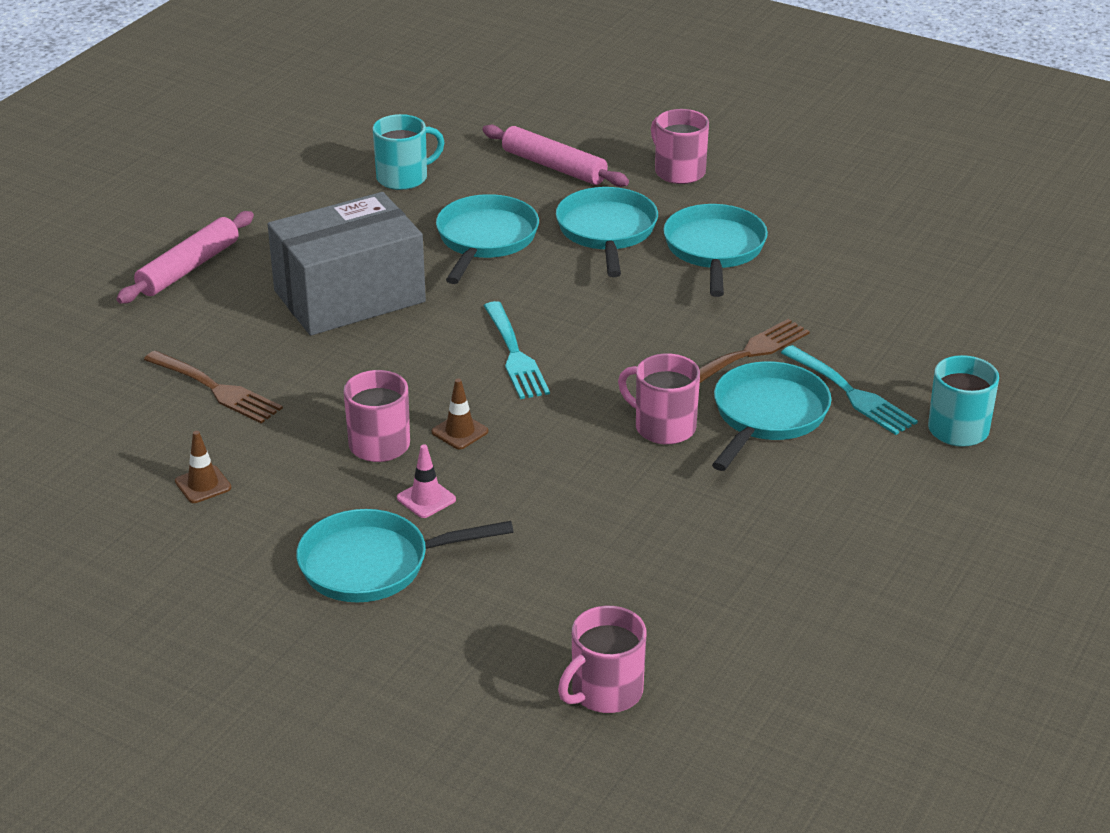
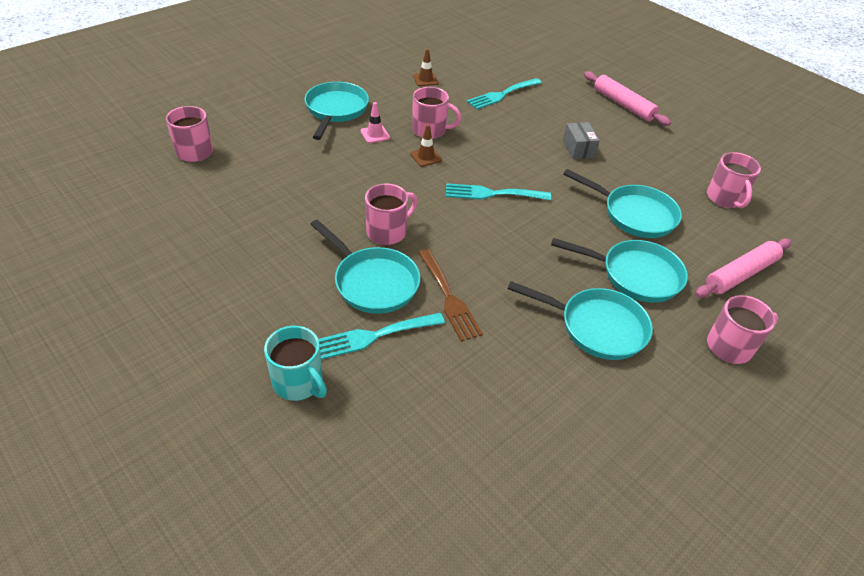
camera: 105 degrees right, 10 degrees up
brown fork [144,350,283,424] -> turquoise fork [467,78,542,109]
grey box [268,192,426,336] -> grey box [563,122,600,159], size x0.42
turquoise mug [373,114,445,190] -> pink mug [707,152,761,208]

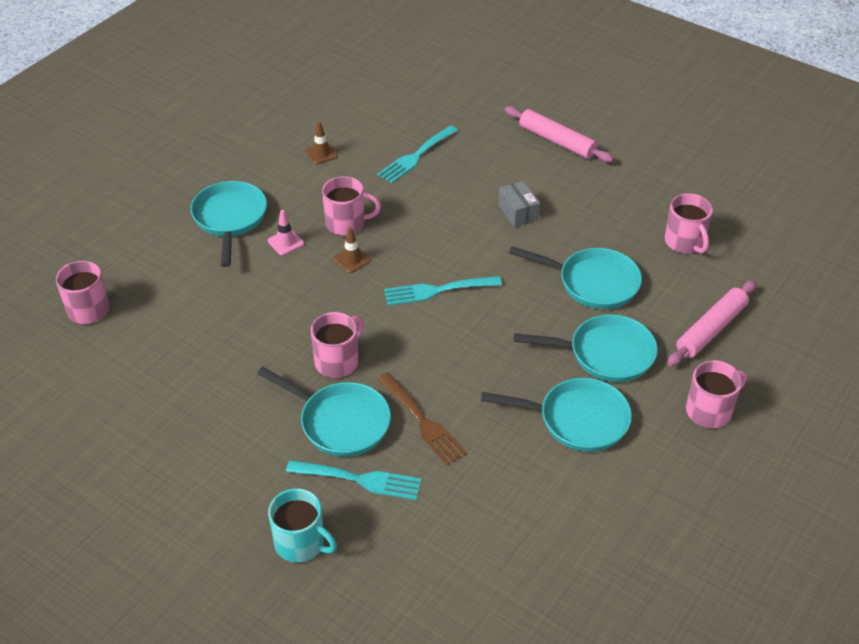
camera: 10 degrees left, 0 degrees up
turquoise fork [318,313,445,360] -> turquoise fork turned 135 degrees counterclockwise [286,460,421,500]

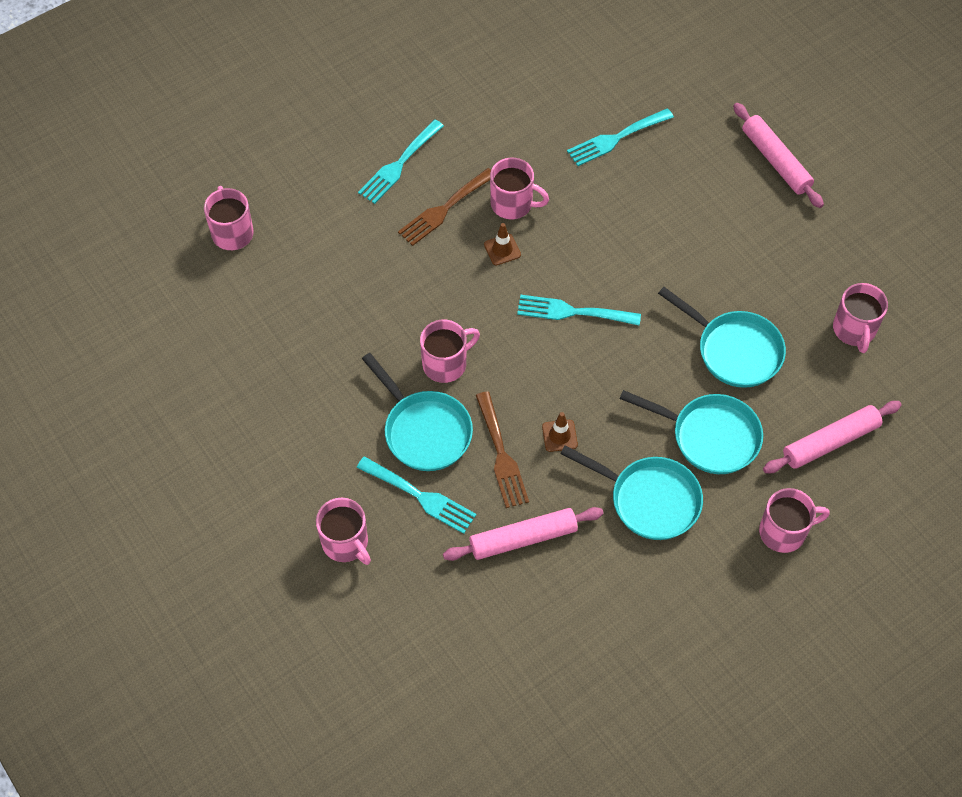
camera: 20 degrees right, 15 degrees up
turquoise pan [191,181,267,267] -> turquoise fork [358,119,444,204]
pink traffic cone [268,210,304,255] -> brown fork [398,168,491,246]
turquoise mug [268,488,337,563] -> pink mug [316,498,371,565]
brown traffic cone [305,122,338,165] -> brown traffic cone moved to [542,412,578,452]
grey box [498,181,540,227] -> none
none -> pink rolling pin [443,507,604,561]

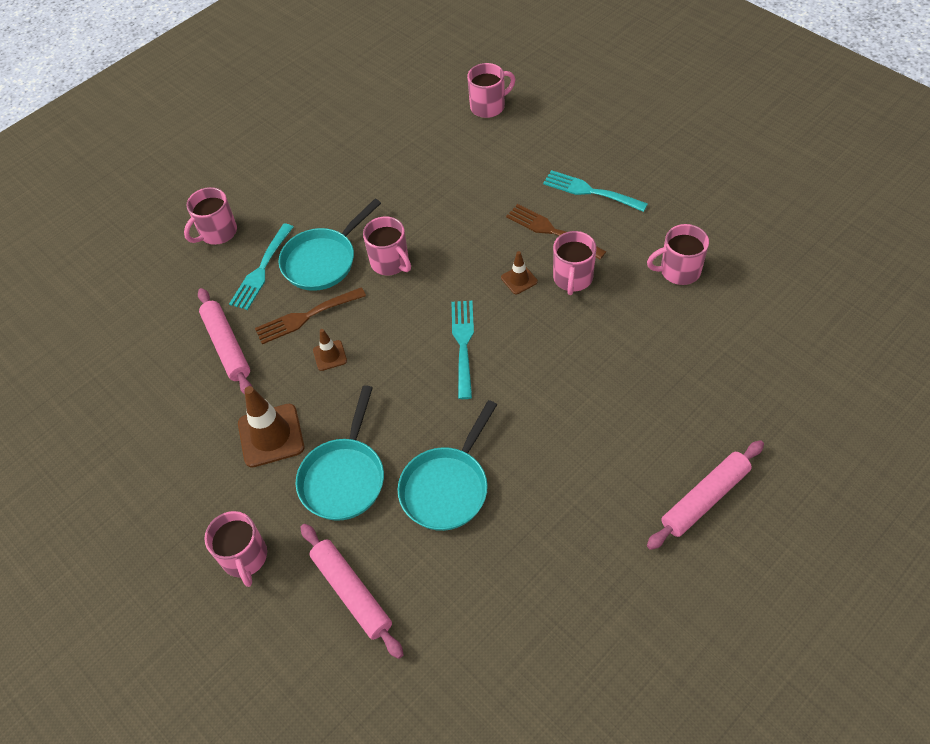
camera: 85 degrees right, 5 degrees down
turquoise pan [560,445,703,540] -> brown traffic cone [238,386,304,468]
turquoise fork [567,108,674,166] -> none
pink mug [833,283,888,353] -> pink mug moved to [647,224,709,285]

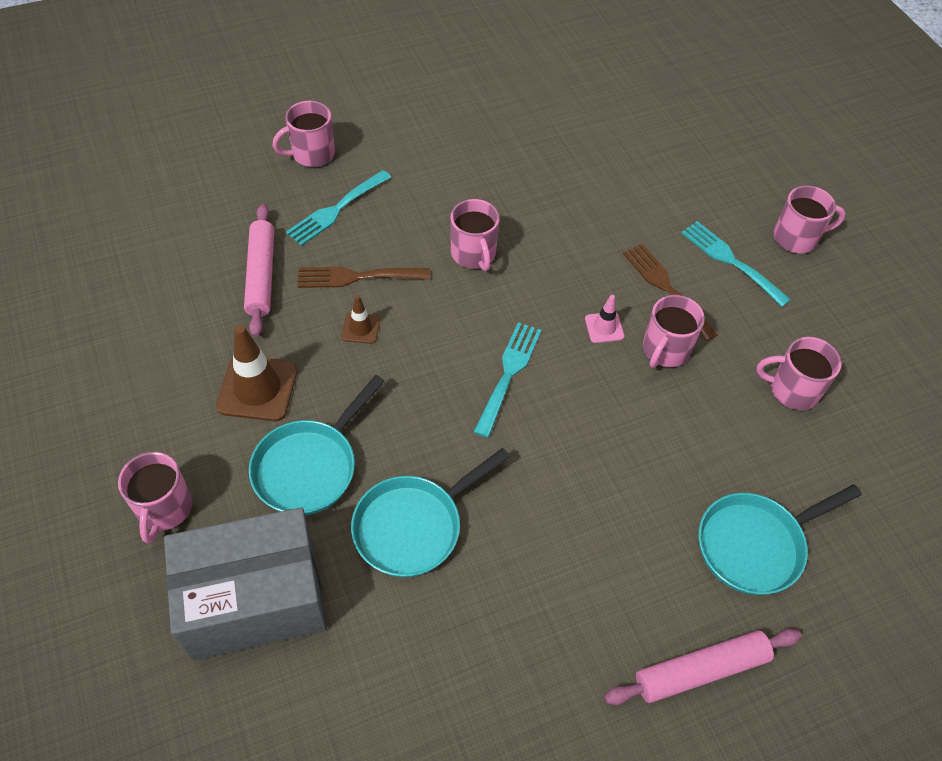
camera: 15 degrees right, 0 degrees up
turquoise pan [279,199,381,291] -> turquoise pan moved to [698,484,862,595]
pink rolling pin [301,524,404,659] -> grey box [164,507,327,661]
pink mug [467,63,515,118] -> pink mug moved to [773,185,846,254]
brown traffic cone [501,251,538,294] -> pink traffic cone [585,295,624,343]

